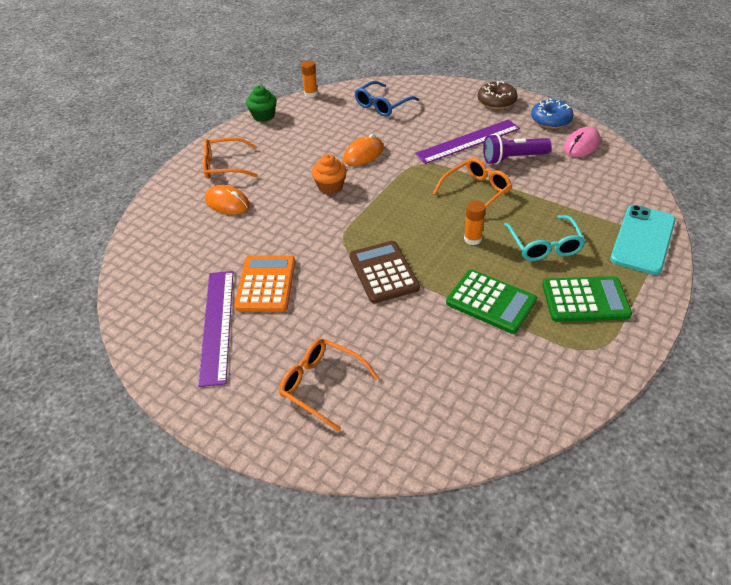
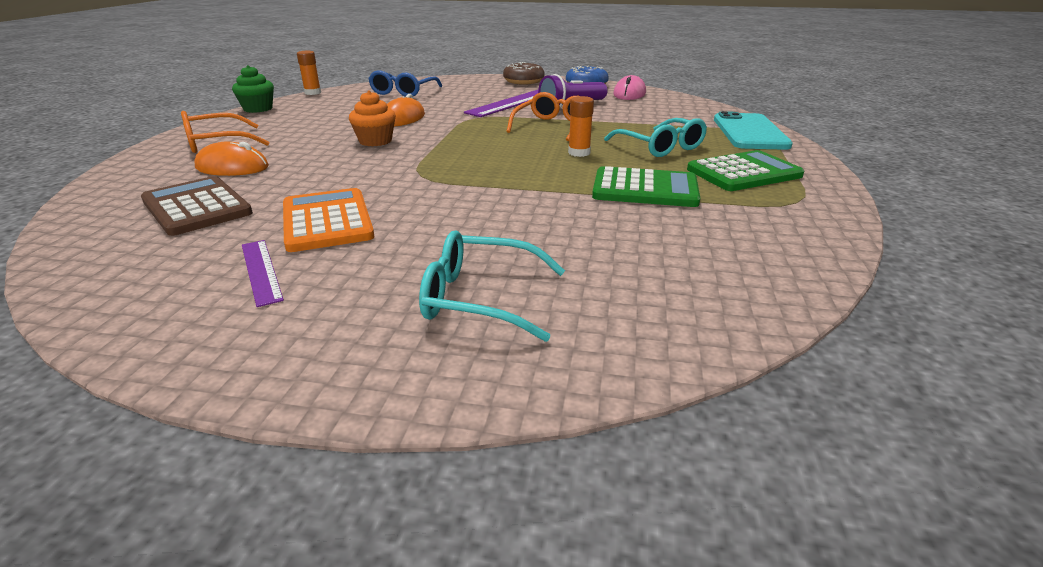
camera: 25 degrees left, 15 degrees down
purple ruler [198,271,233,387] -> purple ruler [242,240,284,307], size x0.53
orange glasses [279,338,379,432] -> turquoise glasses [419,230,565,342]
brown calculator [349,241,420,303] -> brown calculator moved to [141,176,253,236]

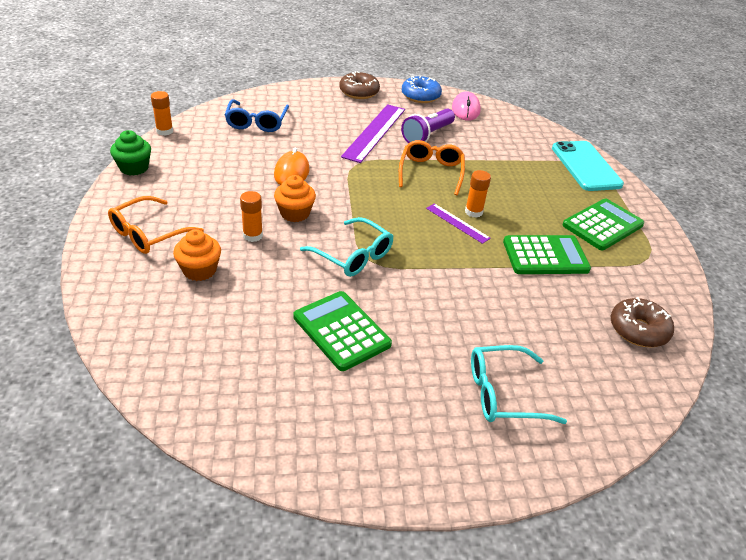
camera: 20 degrees left, 10 degrees up
brown calculator [141,176,253,236] -> none
orange mouse [194,141,269,176] -> orange cupcake [173,229,221,281]
purple ruler [242,240,284,307] -> purple ruler moved to [426,203,491,244]
orange calculator [283,188,374,252] -> green calculator [294,291,392,371]
turquoise glasses [604,118,707,157] -> turquoise glasses moved to [300,217,393,277]
none -> orange glue stick [240,191,263,242]
none -> brown donut [611,297,674,347]

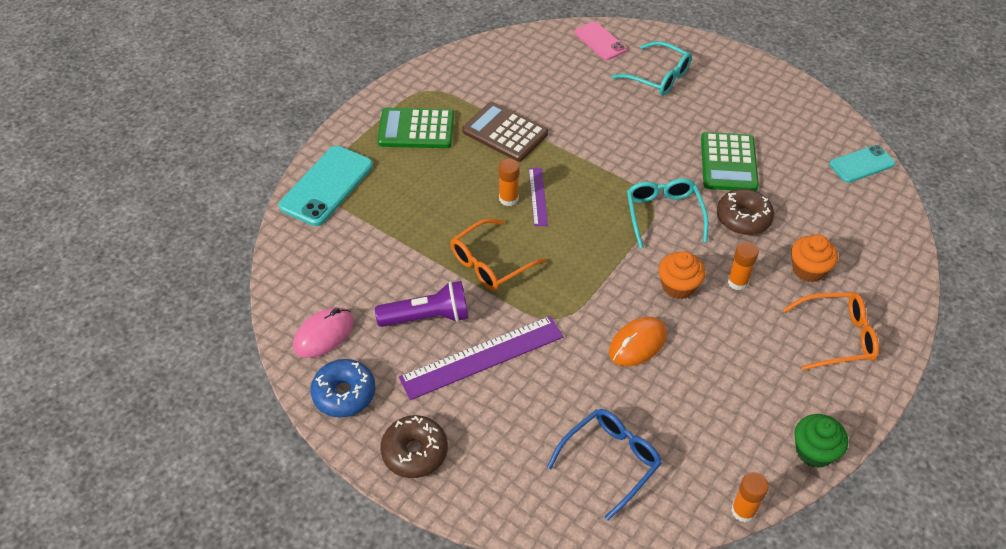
camera: 135 degrees left, 10 degrees up
green calculator [503,235,591,274] -> brown calculator [462,102,548,162]
brown donut [611,297,674,347] -> brown donut moved to [717,189,774,235]
none -> pink phone [575,21,627,60]
none -> turquoise phone [829,145,895,183]

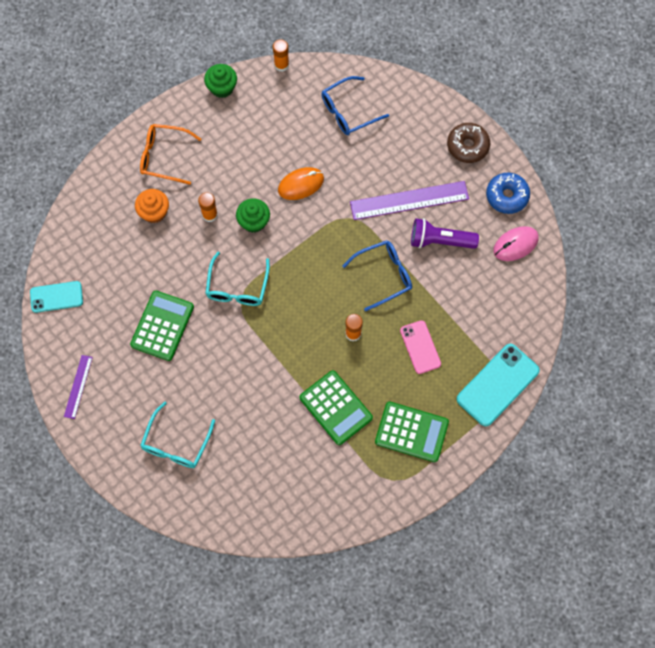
camera: 165 degrees left, 20 degrees up
orange glasses [451,218,546,291] -> blue glasses [342,240,412,311]
brown calculator [462,102,548,162] -> green calculator [299,370,373,445]
purple ruler [529,168,548,226] -> purple ruler moved to [64,355,93,419]
pink phone [575,21,627,60] -> pink phone moved to [400,320,441,374]
turquoise glasses [612,41,692,96] -> turquoise glasses turned 120 degrees counterclockwise [140,402,215,468]
orange cupcake [659,251,705,299] -> green cupcake [236,198,270,233]
brown donut [717,189,774,235] -> none

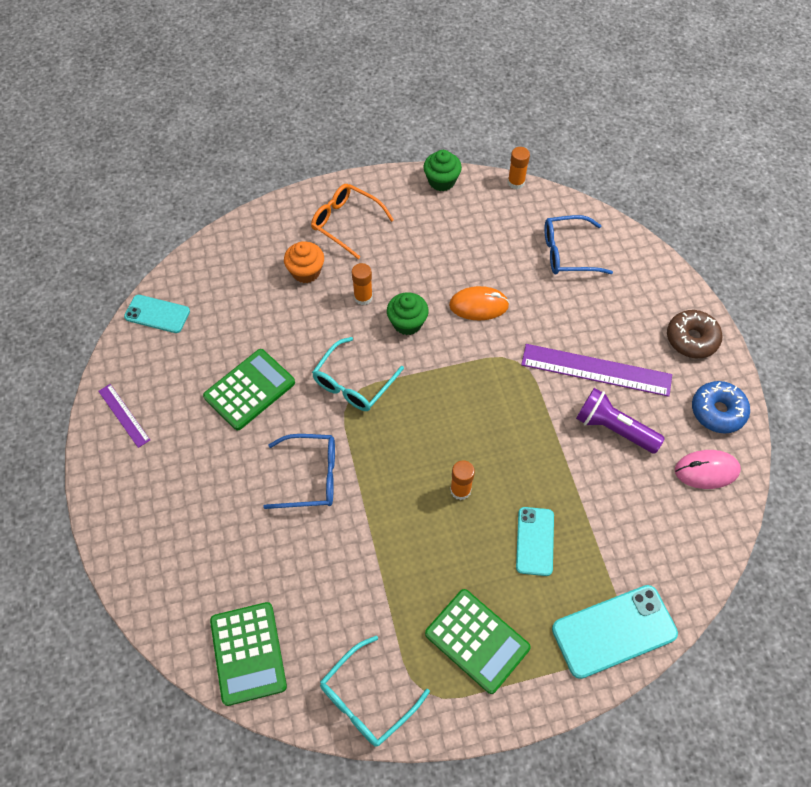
camera: 25 degrees right, 10 degrees down
purple ruler [64,355,93,419] -> purple ruler turned 75 degrees counterclockwise [98,384,150,448]
turquoise glasses [140,402,215,468] -> turquoise glasses moved to [320,636,430,747]
green calculator [299,370,373,445] -> green calculator moved to [210,602,287,706]
blue glasses [342,240,412,311] -> blue glasses moved to [263,434,335,509]
pink phone [400,320,441,374] -> turquoise phone [516,507,554,576]

